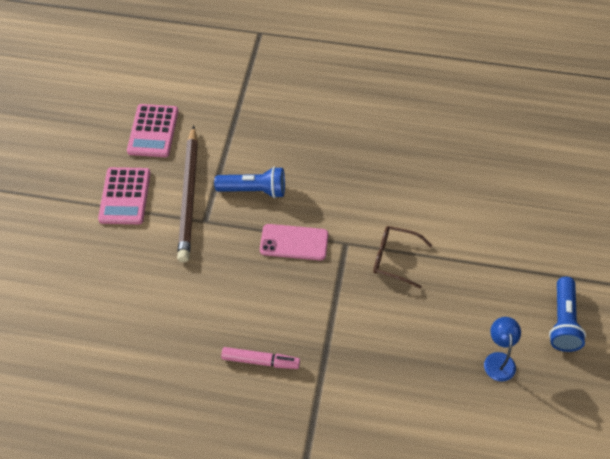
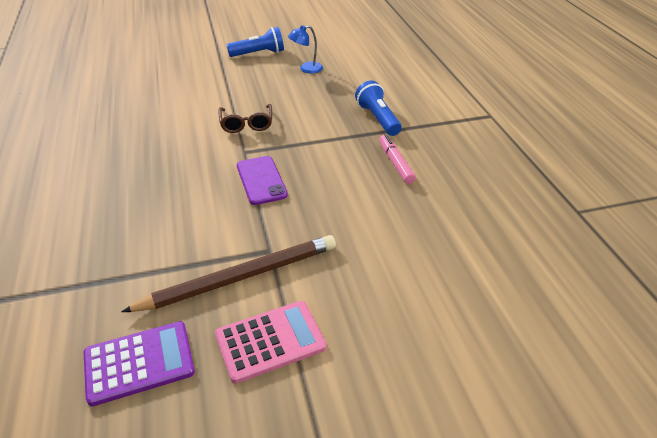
camera: 115 degrees left, 15 degrees down
pink calculator [127,104,178,157] -> purple calculator [84,321,195,406]
blue flashlight [214,167,285,198] -> blue flashlight moved to [355,80,402,136]
pink phone [260,224,328,260] -> purple phone [237,156,288,205]

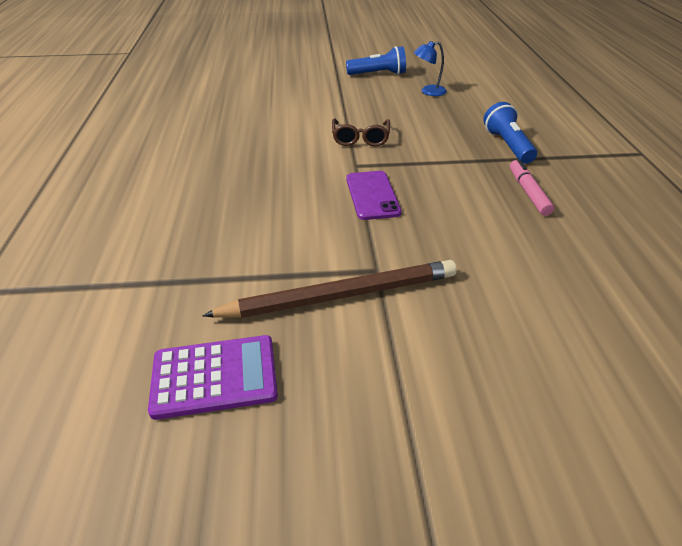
camera: 10 degrees right, 0 degrees up
pink calculator [215,301,327,384] -> none

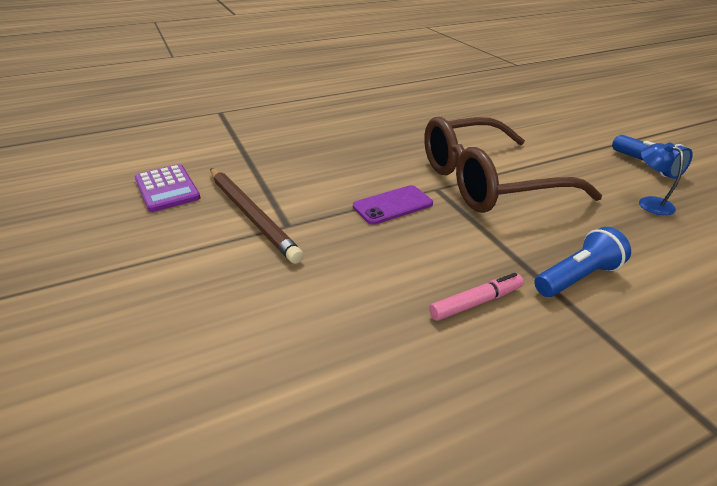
camera: 70 degrees right, 5 degrees down
brown glasses [332,119,390,146] -> brown glasses [424,117,602,213], size x2.45

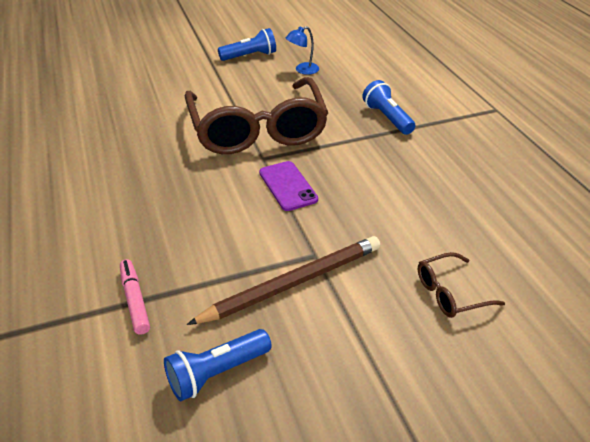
camera: 85 degrees left, 5 degrees up
purple calculator [135,164,200,212] -> blue flashlight [164,329,272,401]
pink marker [429,273,524,321] -> pink marker moved to [120,259,150,335]
none -> brown glasses [418,252,505,318]

